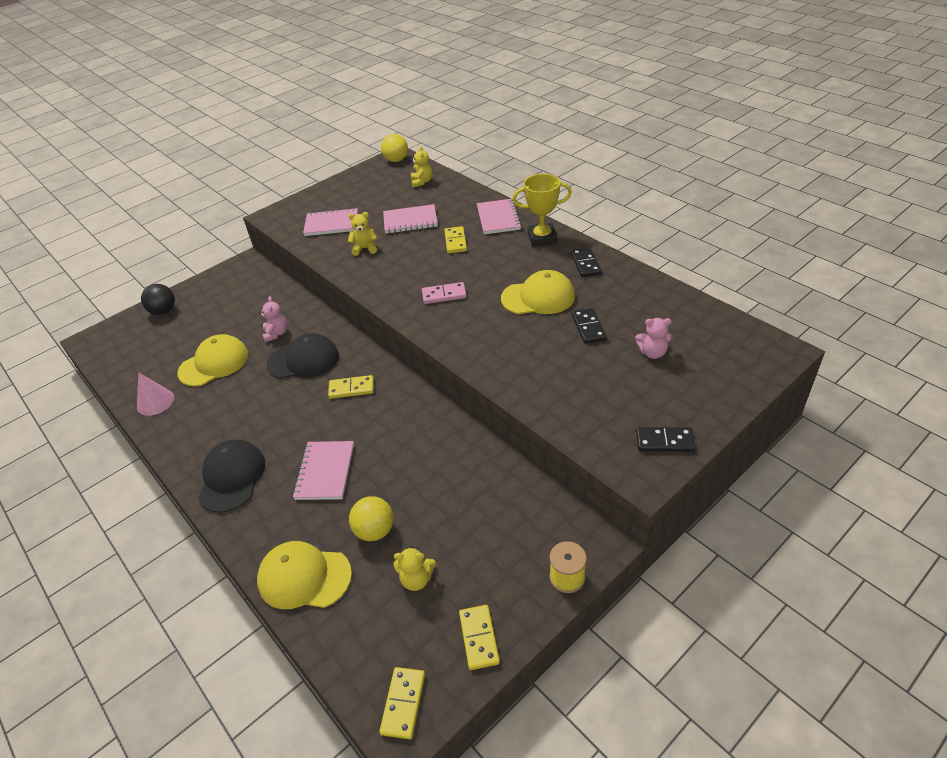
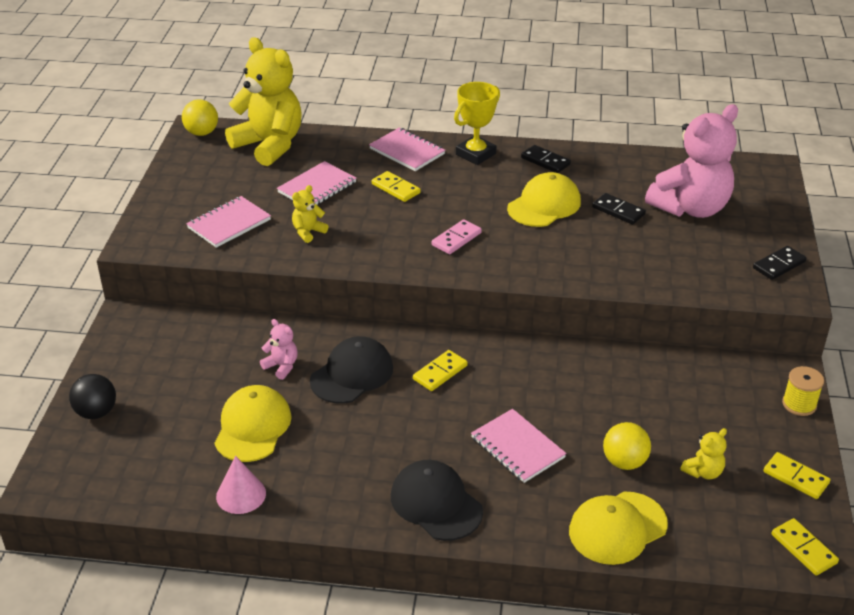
camera: 45 degrees left, 5 degrees down
yellow teddy bear [411,146,432,188] -> yellow teddy bear [225,37,301,166], size x2.39
pink teddy bear [635,318,673,359] -> pink teddy bear [645,104,738,218], size x2.39

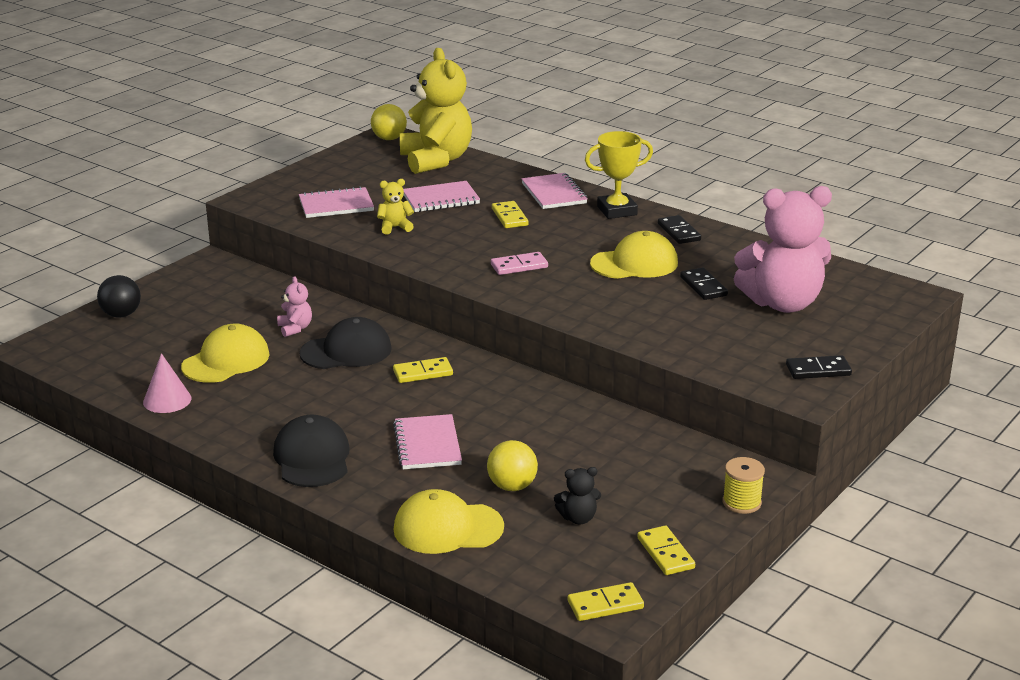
camera: 30 degrees right, 10 degrees down
yellow teddy bear [680,428,727,479] -> black teddy bear [554,467,601,524]
yellow domino [771,518,839,576] -> yellow domino turned 75 degrees clockwise [568,582,644,621]

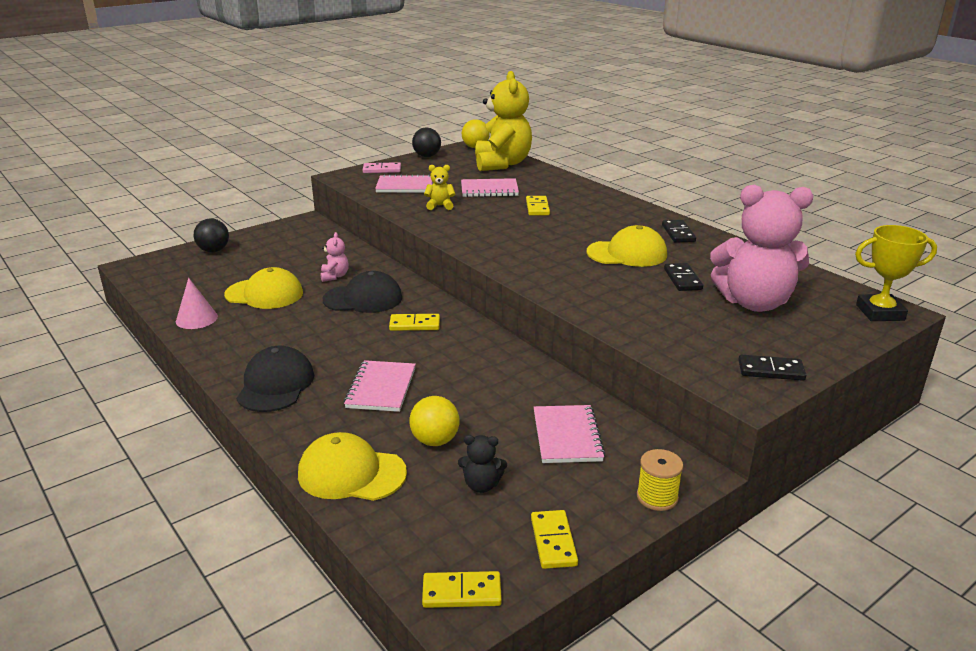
camera: 15 degrees right, 0 degrees up
yellow cap [181,323,269,383] -> yellow cap turned 45 degrees clockwise [224,267,303,309]
pink domino [491,252,548,275] -> pink domino moved to [363,162,401,173]
pink notebook [521,173,587,209] -> pink notebook moved to [534,405,605,463]
yellow trophy [585,131,653,219] -> yellow trophy moved to [855,225,937,321]
none -> black ball [412,128,441,157]

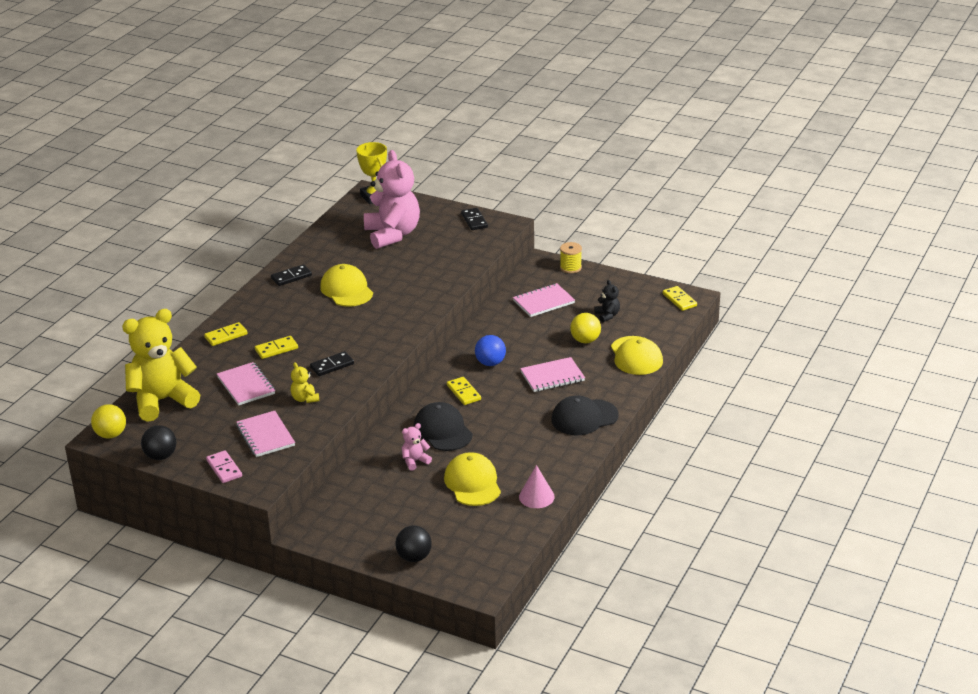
camera: 115 degrees left, 5 degrees up
yellow domino [531,510,578,569] -> yellow domino moved to [204,322,247,346]
black domino [664,263,703,291] -> black domino moved to [310,351,354,376]
none -> blue ball [475,335,506,366]

